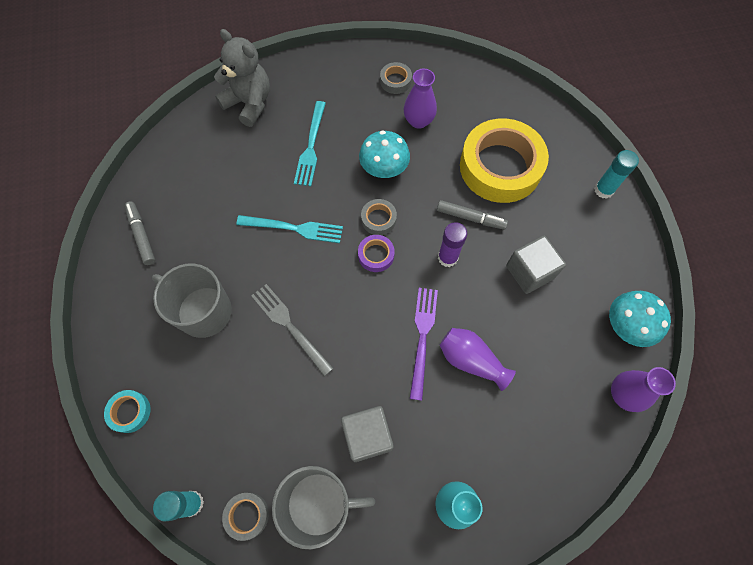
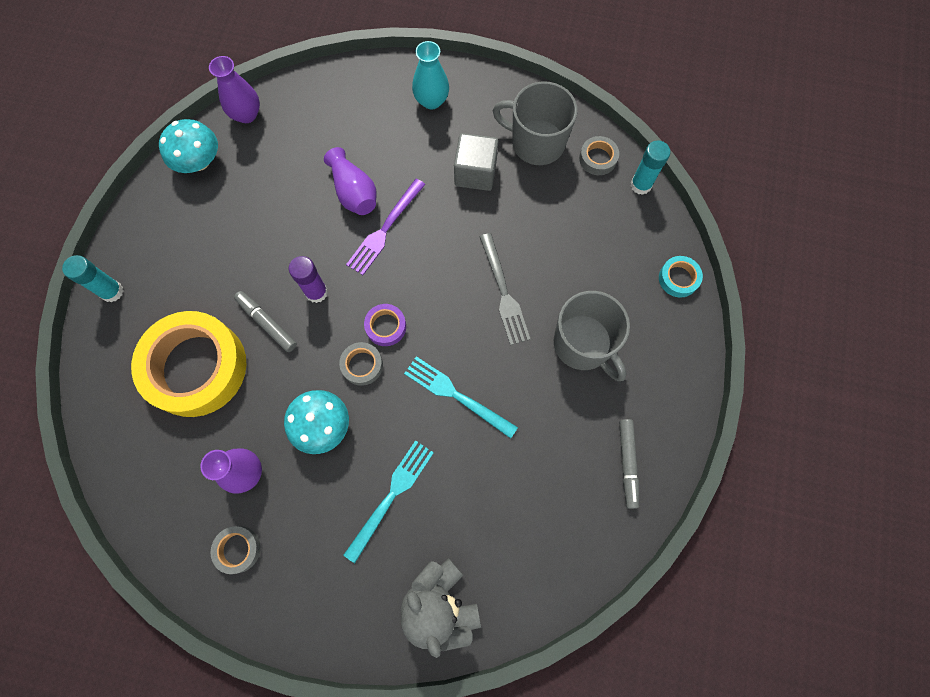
camera: 155 degrees left, 5 degrees up
grey cube [506,236,566,294] -> none

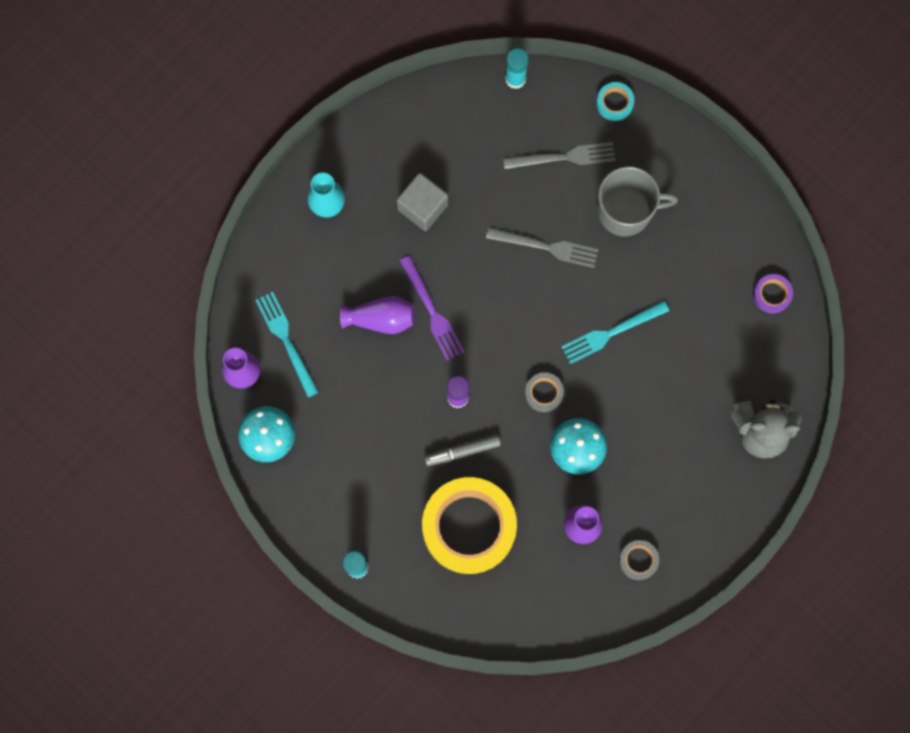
camera: 60 degrees left, 5 degrees up
turquoise fork [344,440,434,563] -> turquoise fork moved to [255,292,319,397]
purple tape [364,304,406,346] -> purple tape moved to [753,274,793,313]
grey mug [493,81,577,165] -> none
grey tape [579,136,619,175] -> none
grey marker [619,419,639,509] -> none
none -> grey fork [503,142,616,169]

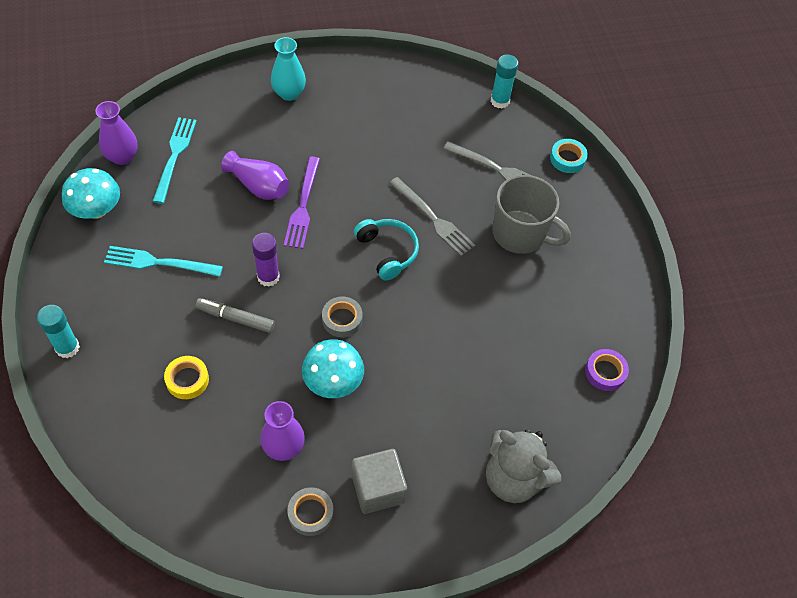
camera: 30 degrees right, 20 degrees down
grey cube [397,173,448,231] -> grey cube moved to [352,449,407,514]
yellow tape [422,477,517,574] -> yellow tape [164,356,209,399], size x0.41
turquoise fork [561,301,669,364] -> turquoise fork moved to [104,246,223,277]
none -> turquoise headphones [354,219,419,281]

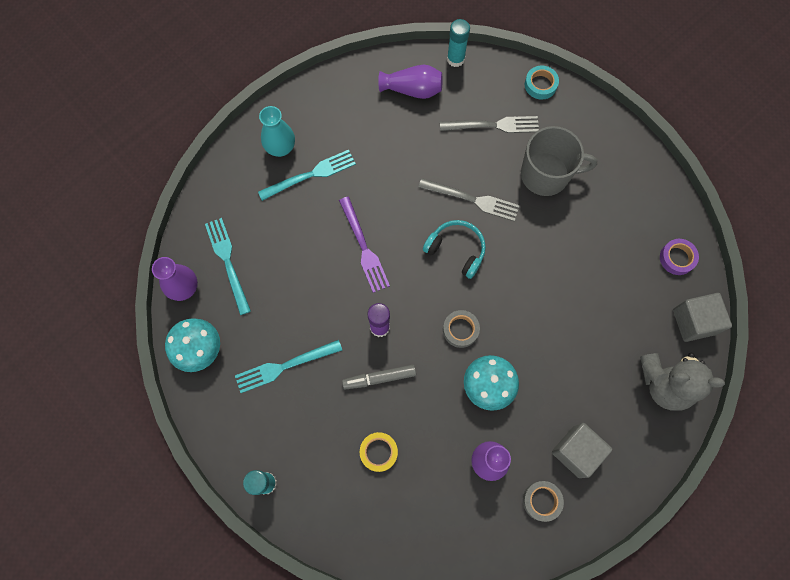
camera: 25 degrees left, 15 degrees up
purple vase [221,151,289,200] -> purple vase moved to [378,65,442,99]
none -> turquoise fork [258,150,356,201]
none -> grey cube [673,293,732,342]

